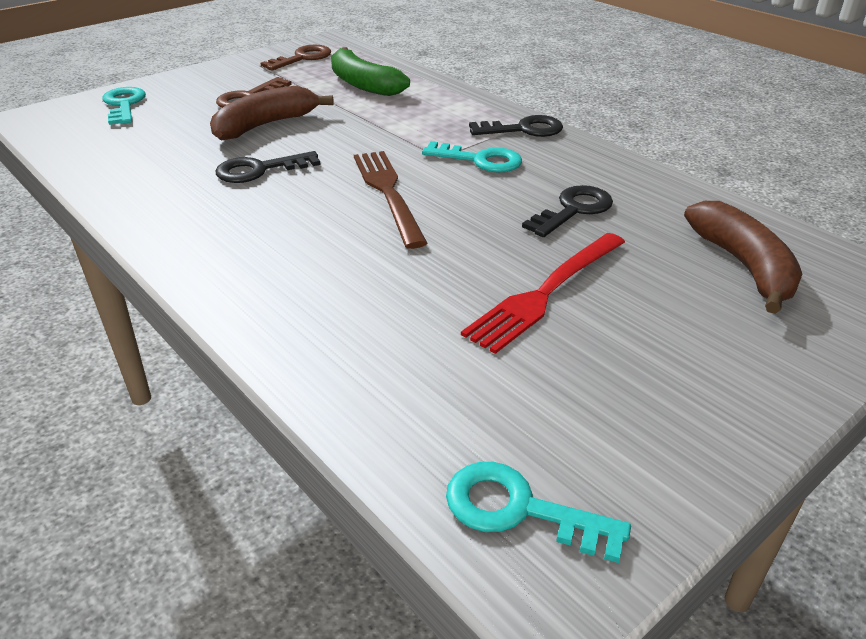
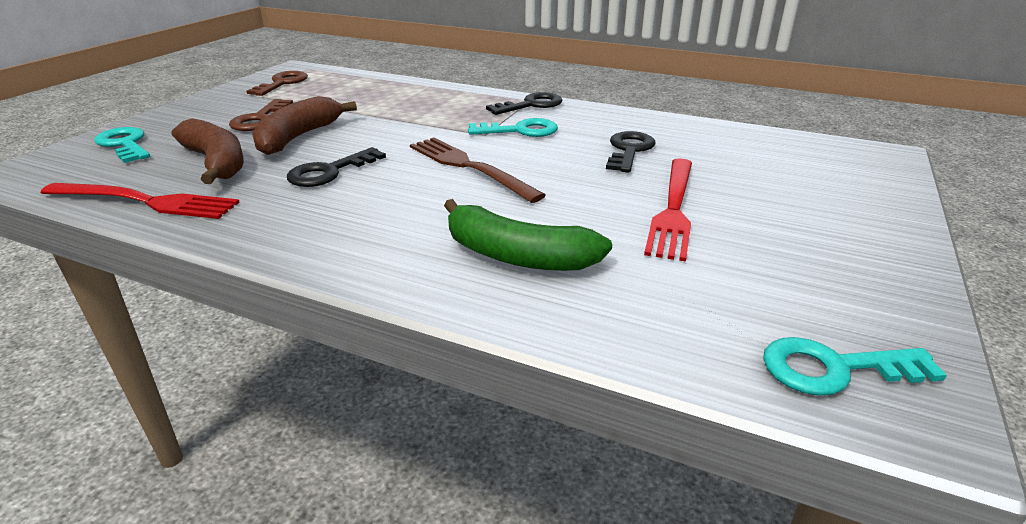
camera: 25 degrees left, 5 degrees down
green banana [331,47,410,96] -> green banana moved to [444,199,612,271]
brown banana [684,201,802,314] -> brown banana moved to [172,118,244,184]
none -> red fork [41,183,240,219]

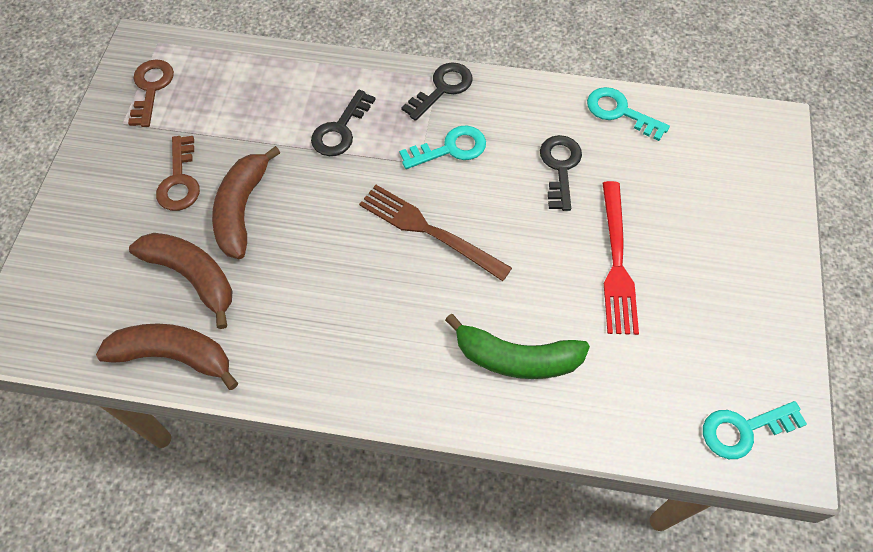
camera: 15 degrees left, 30 degrees up
red fork [41,183,240,219] -> brown banana [96,323,238,390]
turquoise key [94,127,150,163] -> turquoise key moved to [587,87,670,141]
black key [287,147,386,187] -> black key moved to [311,90,376,156]

